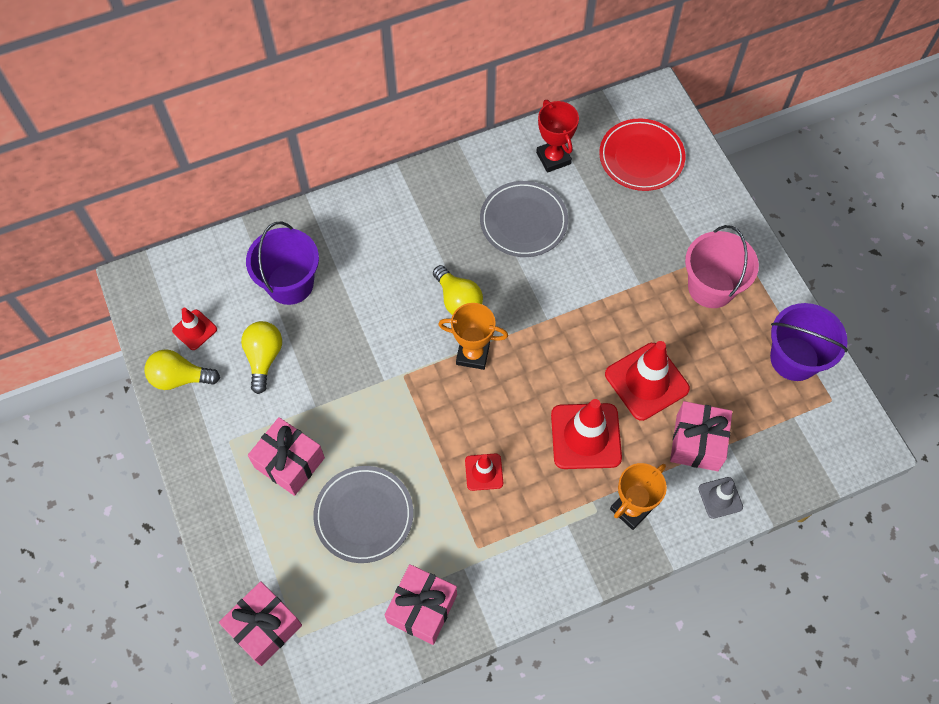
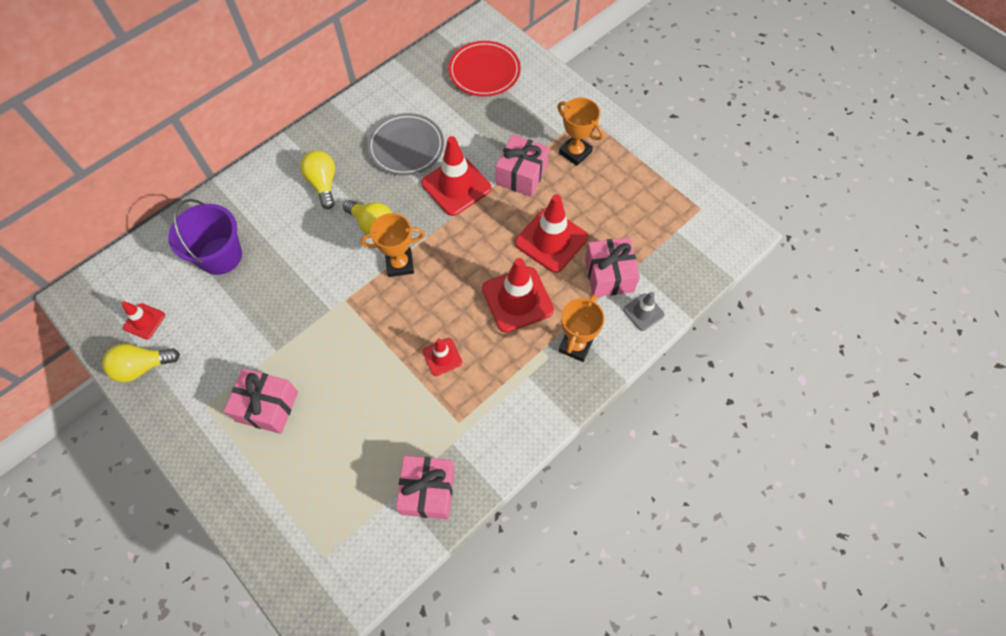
camera: 20 degrees left, 0 degrees up
pink gift [219,581,302,666] -> pink gift moved to [496,134,549,197]
yellow light bulb [241,321,282,394] -> yellow light bulb moved to [300,150,335,209]
grey plate [313,466,413,563] -> none
red trophy [536,100,579,173] -> none
pink bucket [685,225,759,308] -> orange trophy [557,98,603,166]
purple bucket [770,303,848,381] -> none
none -> red traffic cone [421,136,492,216]

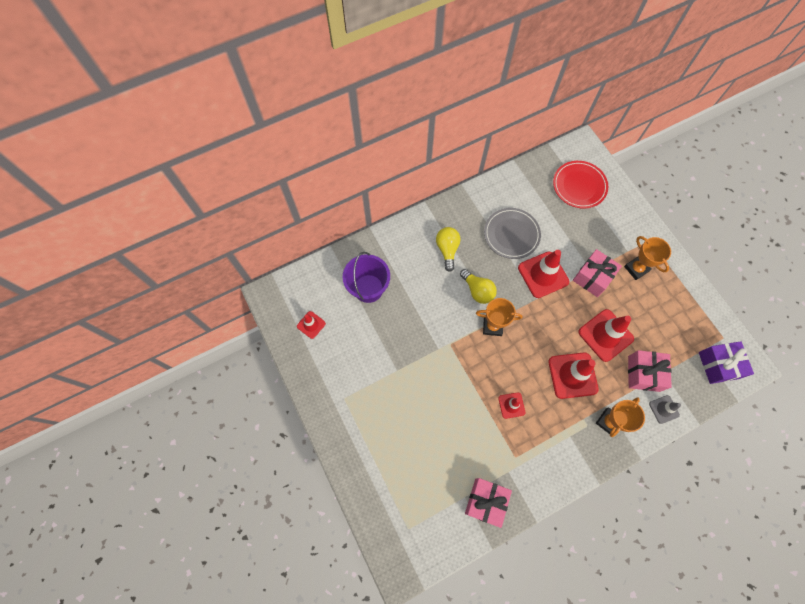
camera: 15 degrees right, 5 degrees up
yellow light bulb [102,344,180,382] -> none
pink gift [224,369,298,434] -> none
none -> purple gift [699,341,754,384]

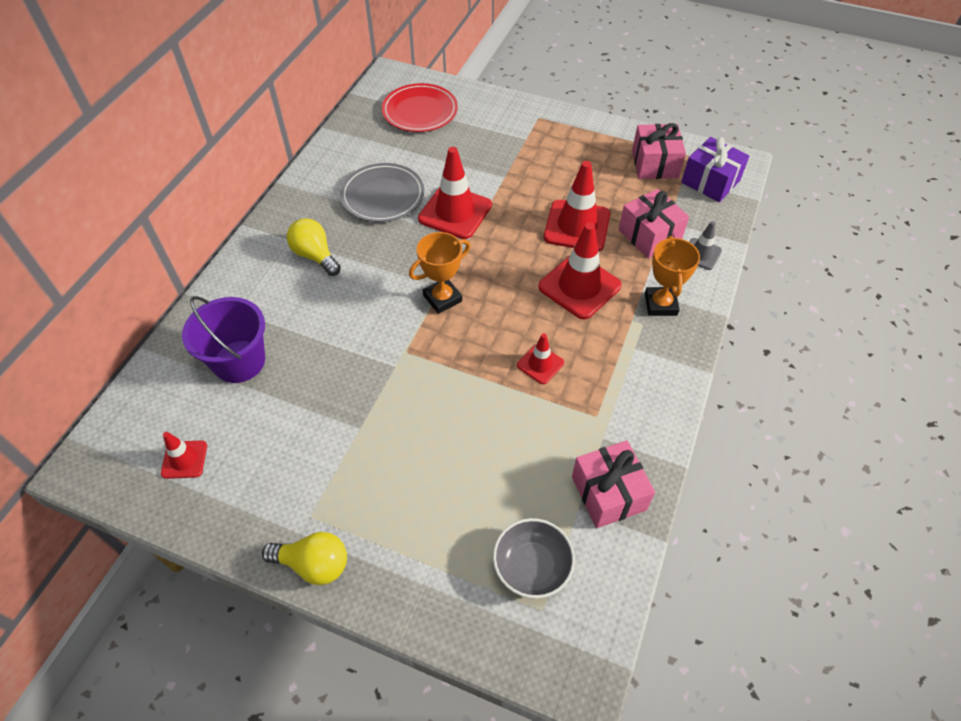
camera: 40 degrees left, 15 degrees down
yellow light bulb [460,269,497,304] -> yellow light bulb moved to [262,532,347,585]
pink gift [573,249,622,297] -> pink gift moved to [632,123,686,179]
orange trophy [624,236,671,280] -> none
none -> grey bowl [493,518,575,599]

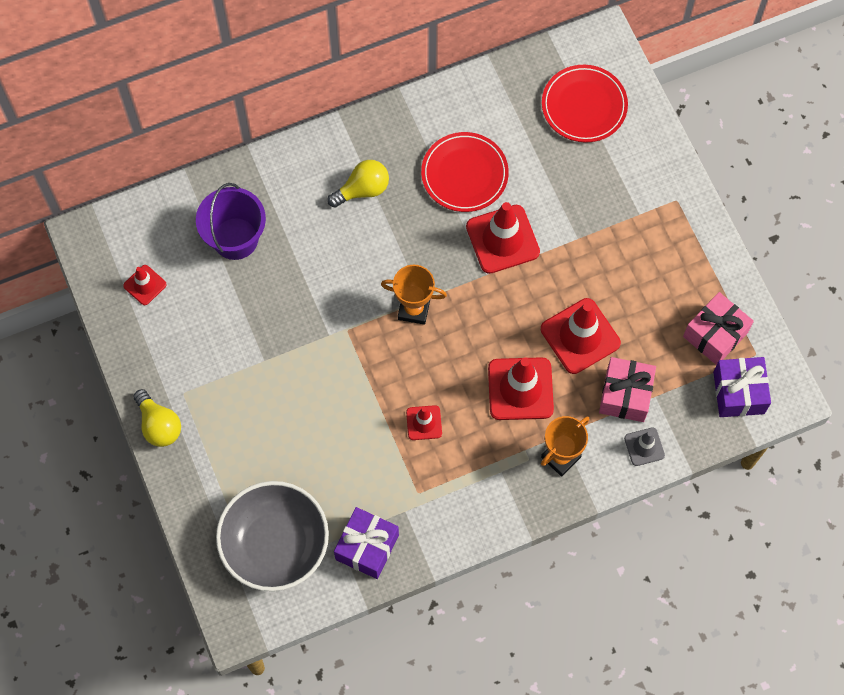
camera: 45 degrees right, 15 degrees up
yellow light bulb [287,218,341,276] -> yellow light bulb turned 60 degrees clockwise [327,160,389,208]
grey plate [340,163,424,222] -> red plate [421,132,509,212]
grey bowl [493,518,575,599] -> grey bowl [216,481,329,591], size x1.74
pink gift [572,440,655,528] -> purple gift [334,507,399,579]

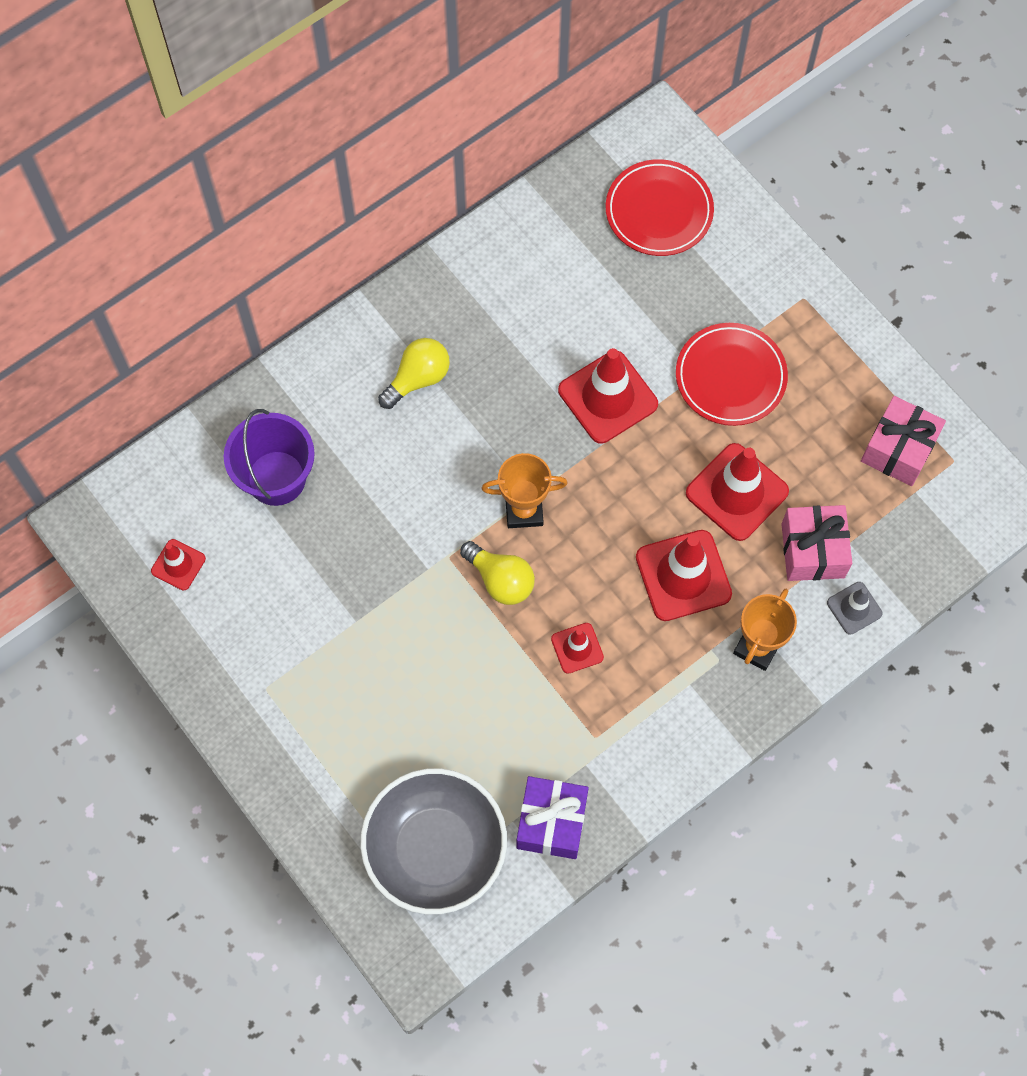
camera: 15 degrees left, 0 degrees up
yellow light bulb [133,389,181,447] -> yellow light bulb moved to [460,541,535,605]
red plate [421,132,509,212] -> red plate moved to [676,323,788,426]
purple gift [713,357,771,417] -> none

